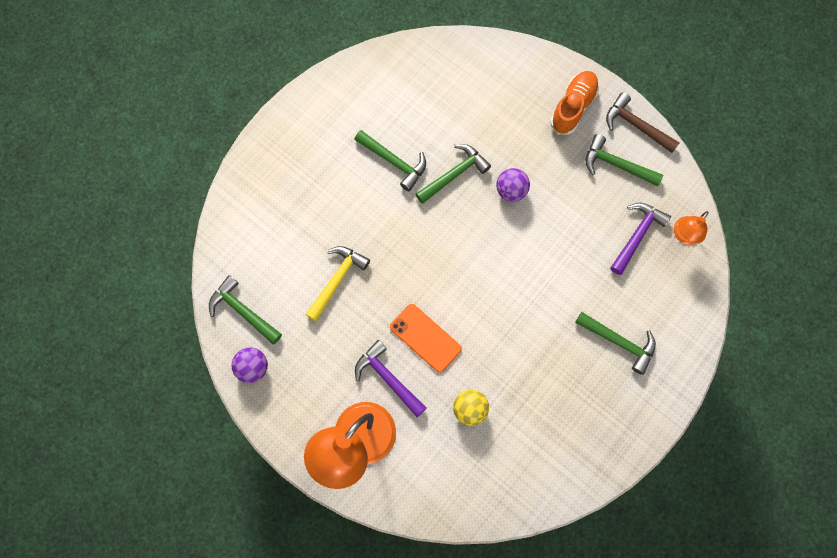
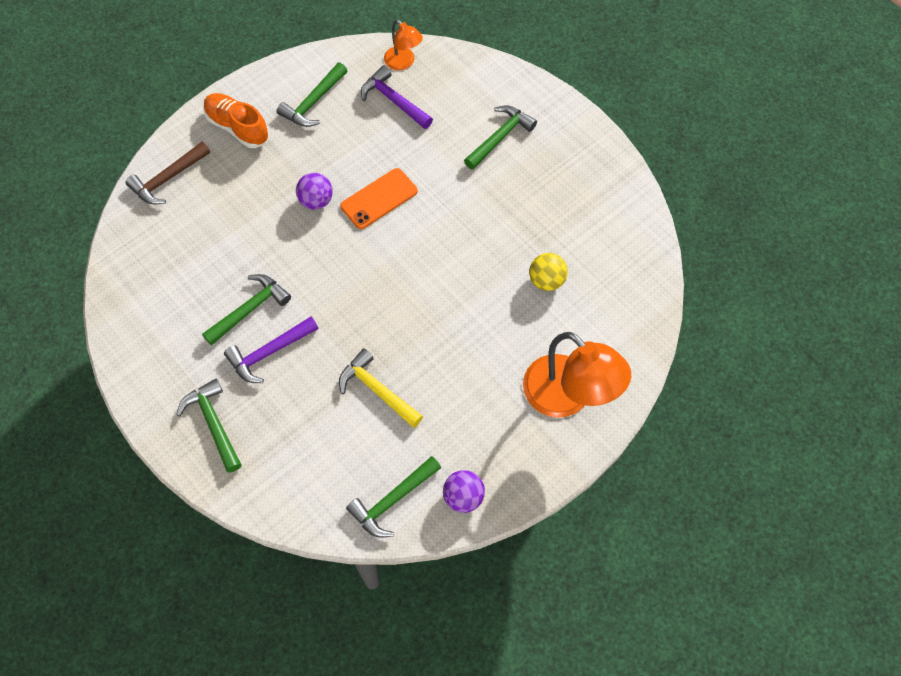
camera: 80 degrees left, 10 degrees down
purple hammer [355,340,427,417] -> purple hammer moved to [224,317,318,383]
orange phone [390,304,462,373] -> orange phone moved to [340,168,418,229]
green hammer [416,144,491,204] -> green hammer moved to [177,379,242,473]
brown hammer [606,92,680,153] -> brown hammer moved to [125,142,210,205]

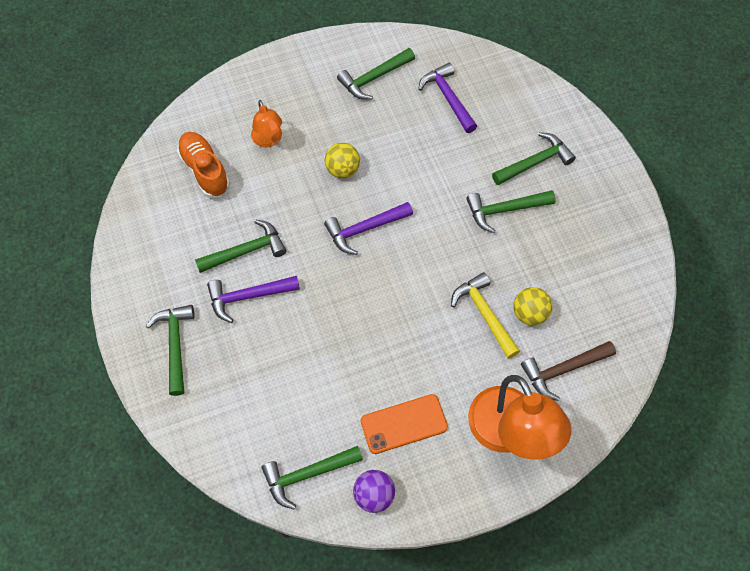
camera: 20 degrees right, 0 degrees up
brown hammer [125,142,210,205] -> brown hammer moved to [521,341,616,401]
orange shoe [203,93,270,148] -> orange shoe moved to [177,132,230,198]
purple ball [296,173,333,210] -> yellow ball [325,143,360,178]
yellow hammer [339,348,423,428] -> yellow hammer moved to [451,272,520,359]
orange phone [340,168,418,229] -> orange phone moved to [361,394,448,454]
orange lamp [384,19,423,70] -> orange lamp moved to [251,100,282,147]
none -> purple hammer [324,202,413,255]
none -> green hammer [466,190,556,233]

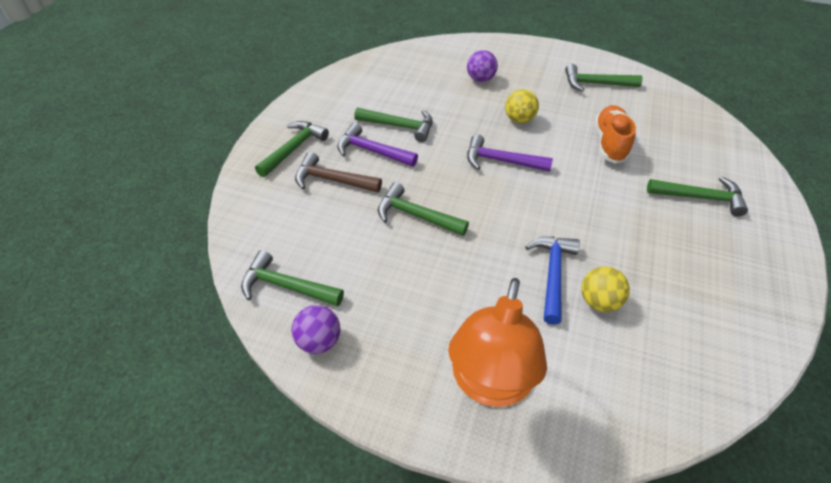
camera: 40 degrees right, 15 degrees down
orange shoe [177,132,230,198] -> orange shoe moved to [595,105,636,164]
orange lamp [251,100,282,147] -> purple ball [467,50,498,82]
orange phone [361,394,448,454] -> none
purple hammer [418,63,477,133] -> none
yellow hammer [451,272,520,359] -> blue hammer [525,237,580,325]
green hammer [466,190,556,233] -> green hammer moved to [378,182,469,236]
brown hammer [521,341,616,401] -> brown hammer moved to [295,152,382,192]

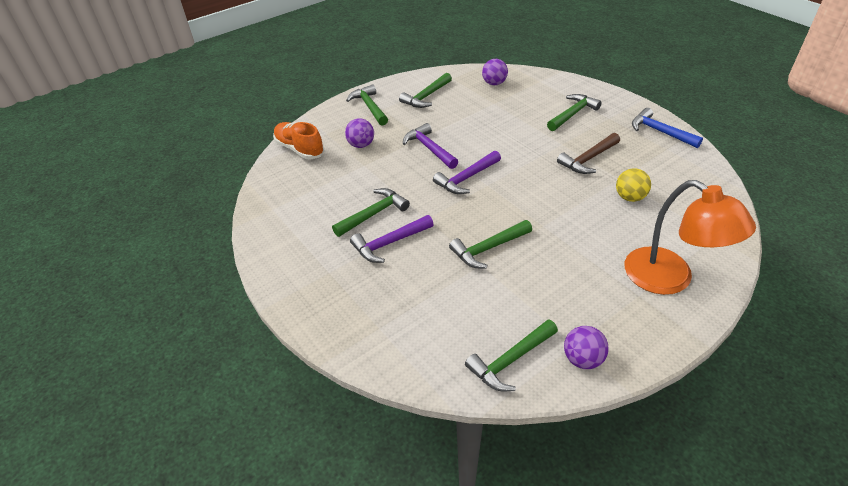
camera: 55 degrees left, 5 degrees down
green hammer [255,121,329,177] -> green hammer moved to [346,84,388,126]
brown hammer [295,152,382,192] -> brown hammer moved to [557,133,620,174]
yellow ball [505,89,539,123] -> purple hammer [403,123,458,169]
blue hammer [525,237,580,325] -> blue hammer moved to [632,108,703,148]
orange shoe [595,105,636,164] -> orange shoe moved to [273,122,324,159]
none -> purple ball [482,59,508,85]

